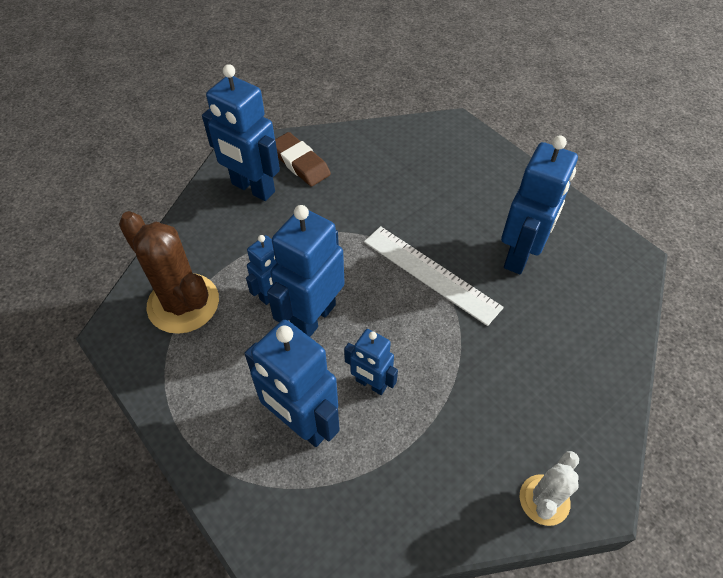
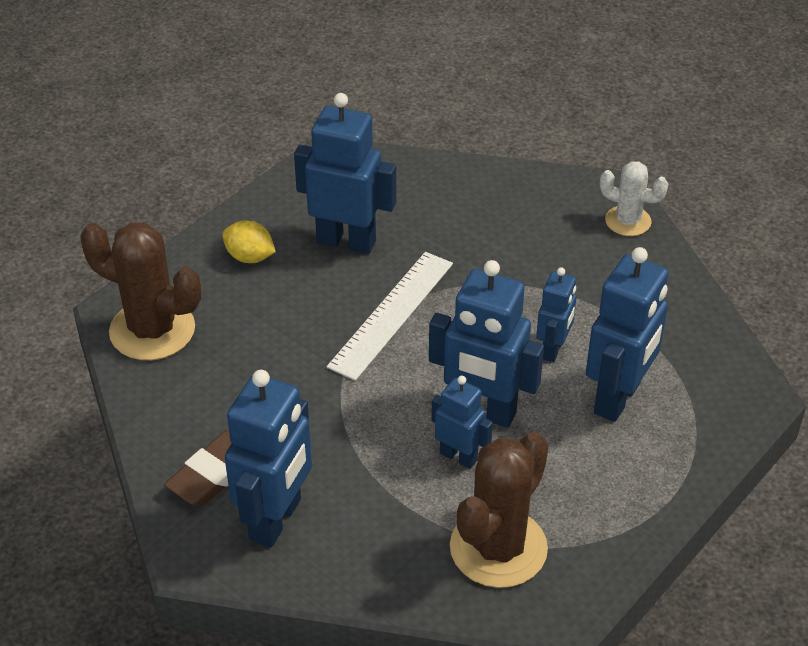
camera: 100 degrees left, 10 degrees down
none -> brown cactus [80,222,201,360]
none -> yellow lemon [222,221,276,263]

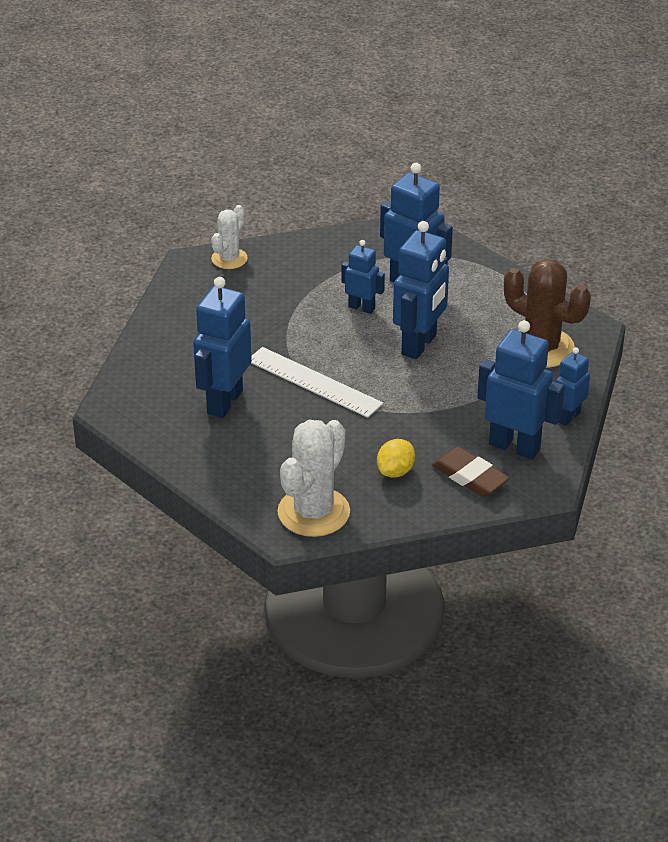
camera: 85 degrees left, 5 degrees down
brown cactus [80,222,201,360] -> white cactus [278,420,350,537]
yellow lemon [222,221,276,263] -> yellow lemon moved to [377,439,415,478]
blue robot [431,376,493,469] -> blue robot moved to [556,347,590,426]

